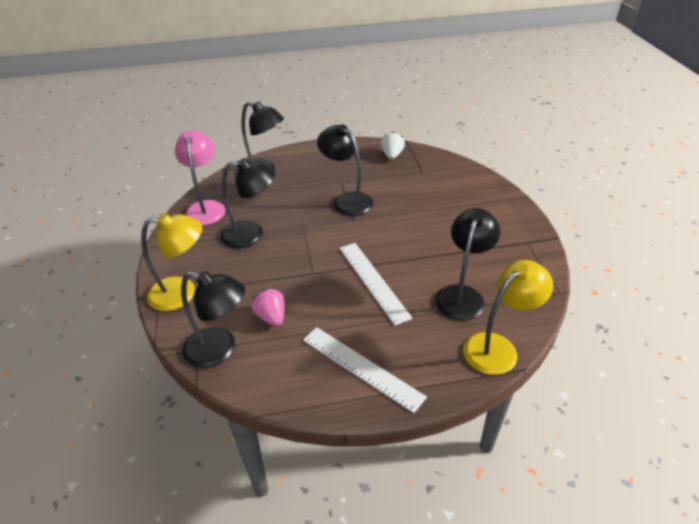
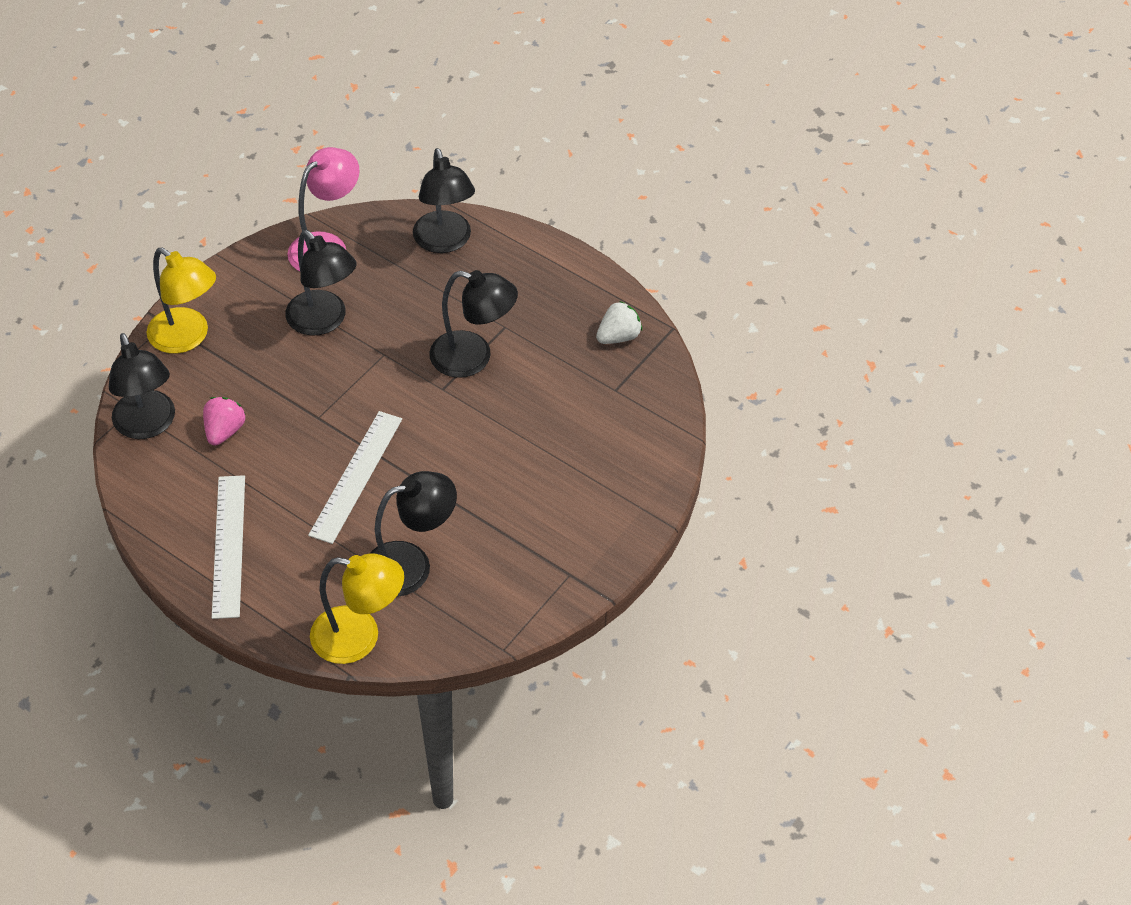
camera: 45 degrees right, 10 degrees up
black lamp [317,124,373,216] -> black lamp turned 105 degrees clockwise [429,270,518,378]

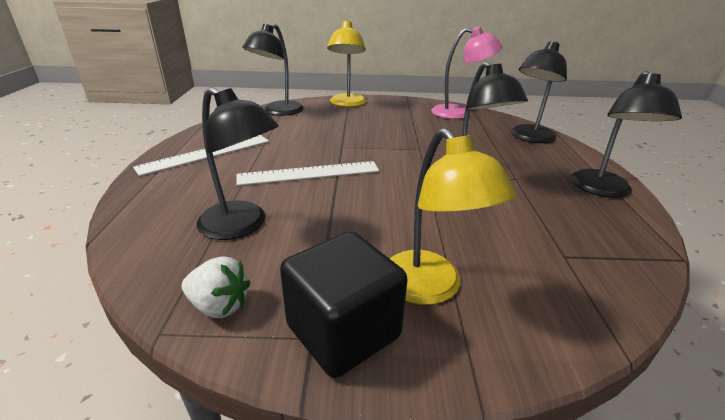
camera: 55 degrees right, 20 degrees down
pink strawberry [203,397,245,446] -> none
black lamp [285,230,357,336] -> black lamp moved to [571,71,682,198]
yellow lamp [310,553,404,664] -> yellow lamp moved to [389,128,517,305]
white strawberry [596,301,642,344] -> white strawberry moved to [182,256,251,318]
none -> black cube [280,231,408,378]

